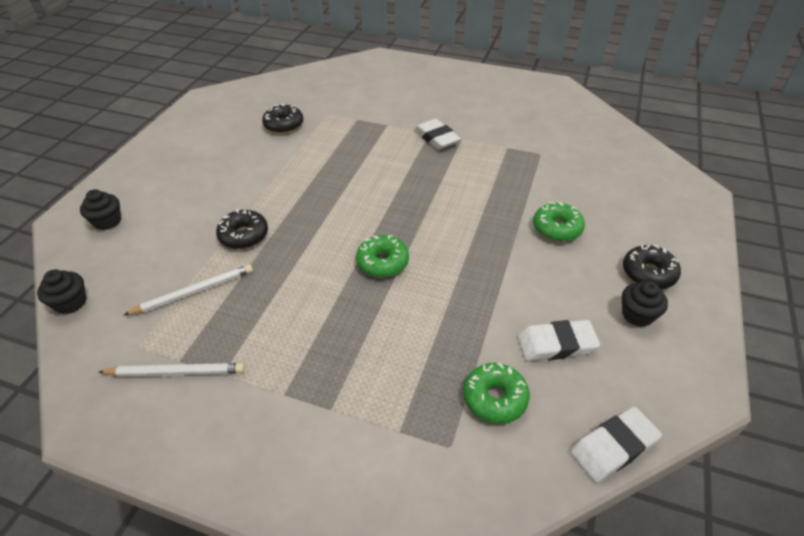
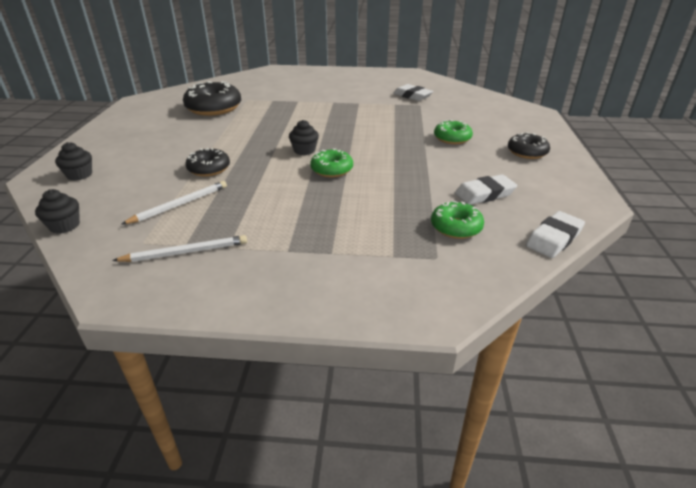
camera: 15 degrees left, 10 degrees down
black donut [262,104,303,134] -> black donut [183,81,241,116], size x1.69
white eraser [414,119,461,150] -> white eraser moved to [393,84,433,101]
black cupcake [622,281,668,327] -> black cupcake moved to [289,120,319,155]

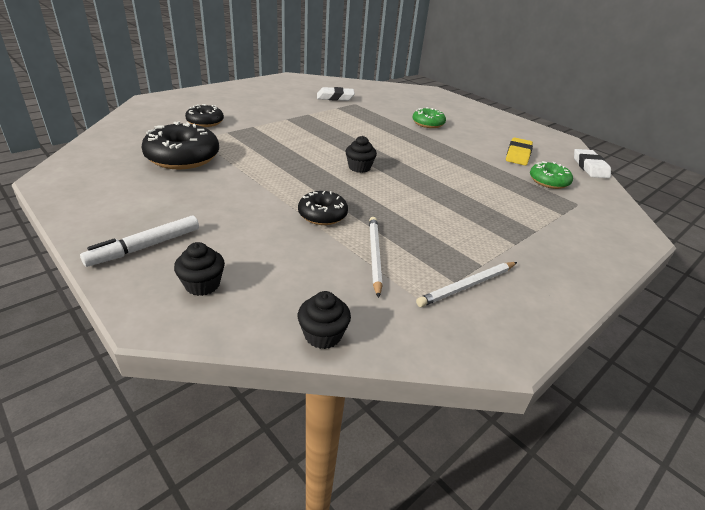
camera: 50 degrees left, 0 degrees up
white pencil [112,235,247,262] -> white pencil turned 150 degrees counterclockwise [416,262,517,307]
green donut [310,148,353,177] -> none
white eraser [455,174,517,205] -> yellow eraser [506,137,533,165]
black donut [508,132,550,159] -> black donut moved to [185,104,224,127]
none -> white marker [80,215,199,267]

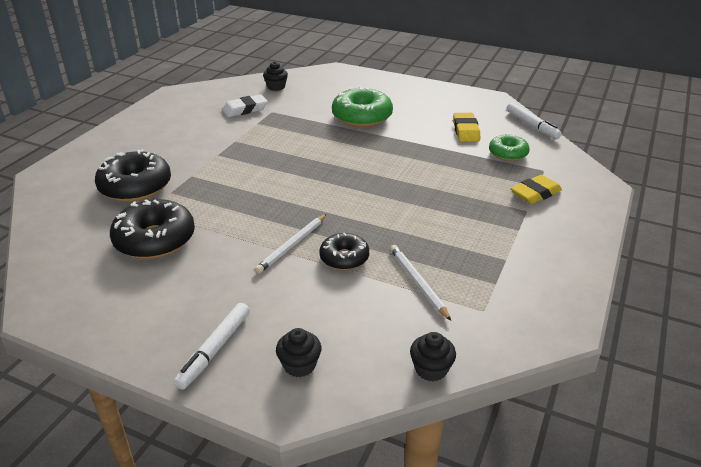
camera: 20 degrees left, 0 degrees up
black donut [185,104,224,127] -> black donut [95,149,171,202], size x1.69
black cupcake [345,136,377,173] -> black cupcake moved to [263,61,288,91]
green donut [412,107,446,128] -> green donut [332,87,393,127], size x1.69
white pencil [416,262,517,307] -> white pencil moved to [255,214,327,273]
white eraser [574,149,611,178] -> white marker [507,103,562,139]
none -> yellow eraser [511,175,562,204]

